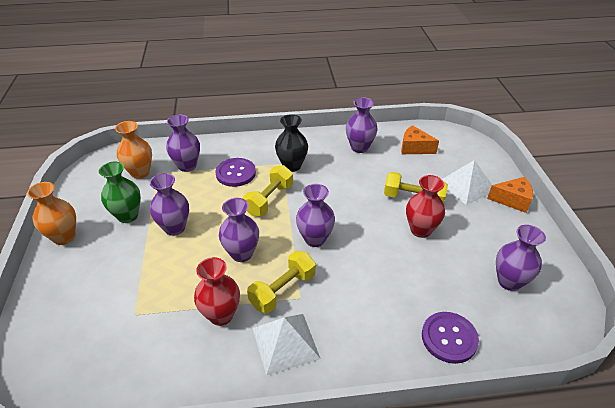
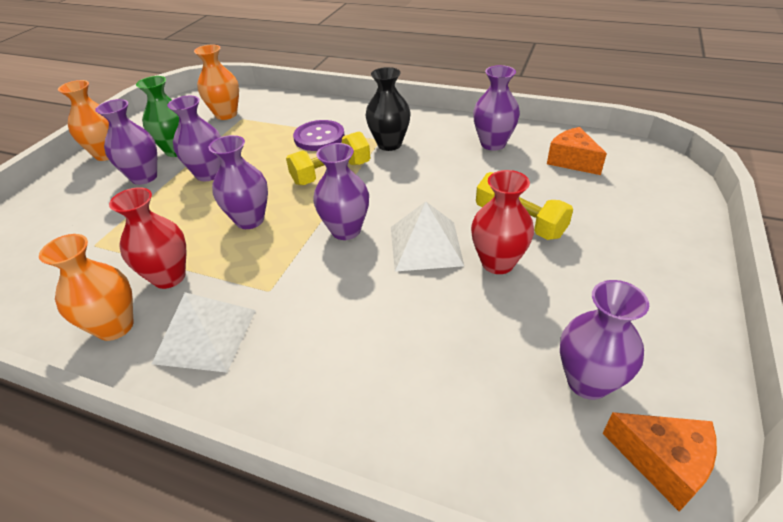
camera: 30 degrees right, 0 degrees up
purple vase [166,114,200,172] -> purple vase moved to [95,99,157,185]
yellow dumbbell [247,251,316,314] -> none
purple button [422,312,479,364] -> none
white pyramid [442,160,492,205] -> white pyramid moved to [391,201,464,272]
orange cheese [487,177,533,213] -> orange cheese moved to [602,412,717,512]
none -> orange vase [39,234,133,341]

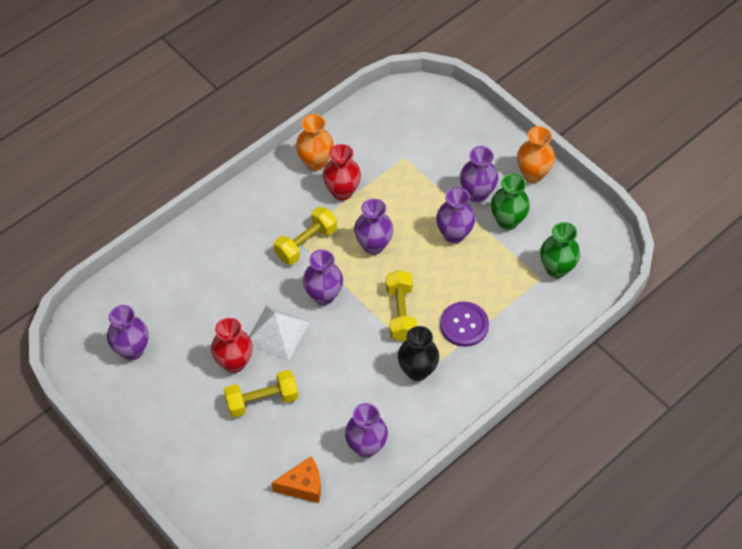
camera: 115 degrees right, 15 degrees up
white pyramid [152,292,256,373] -> none
orange vase [194,45,239,120] -> green vase [540,222,580,278]
orange cheese [602,412,717,512] -> none
none -> yellow dumbbell [274,207,337,265]

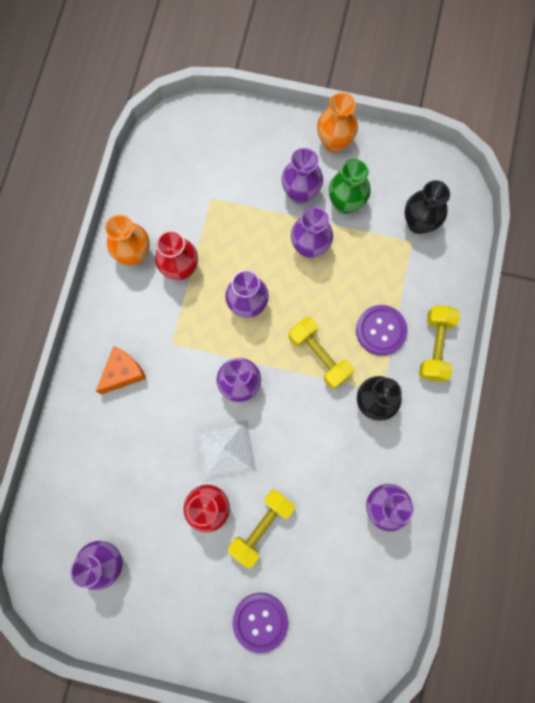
camera: 35 degrees left, 20 degrees up
orange cheese [272,456,321,503] -> orange cheese moved to [96,346,147,395]
yellow dumbbell [274,207,337,265] -> yellow dumbbell moved to [419,306,460,382]
green vase [540,222,580,278] -> black vase [405,181,450,234]
none -> purple button [233,593,288,653]

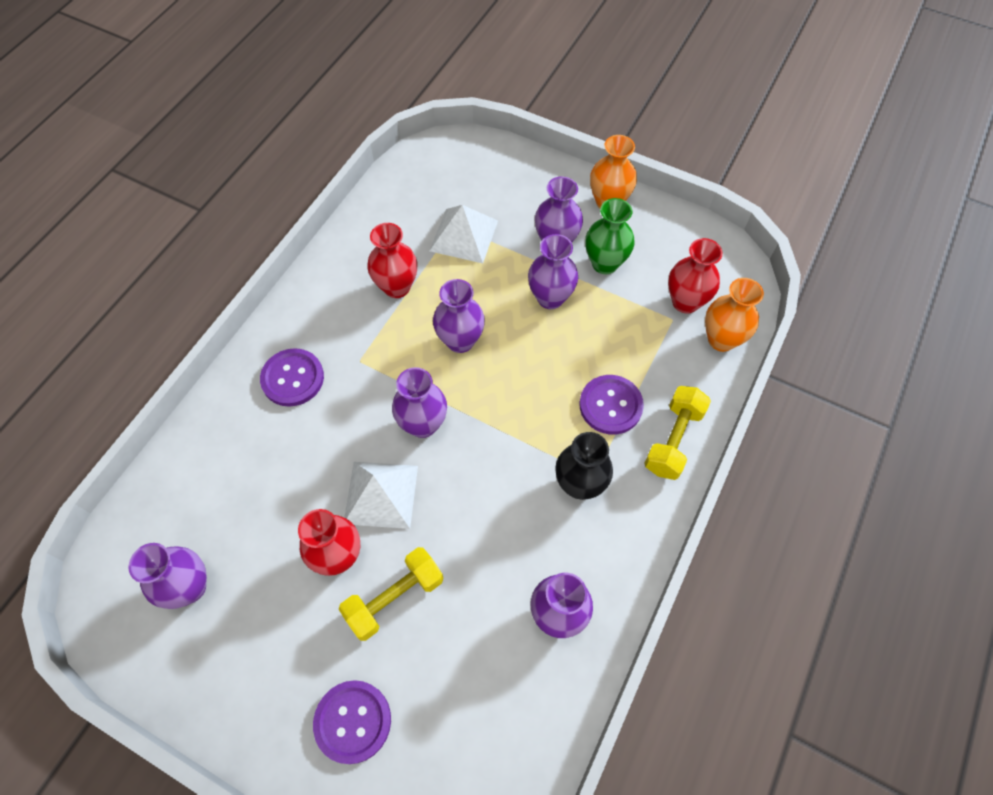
camera: 15 degrees right, 15 degrees down
orange cheese [96,346,147,395] -> purple button [260,348,324,407]
orange vase [105,215,150,265] -> orange vase moved to [705,278,764,352]
yellow dumbbell [289,317,354,389] -> none
black vase [405,181,450,234] -> red vase [668,238,723,313]
none -> white pyramid [430,205,498,263]

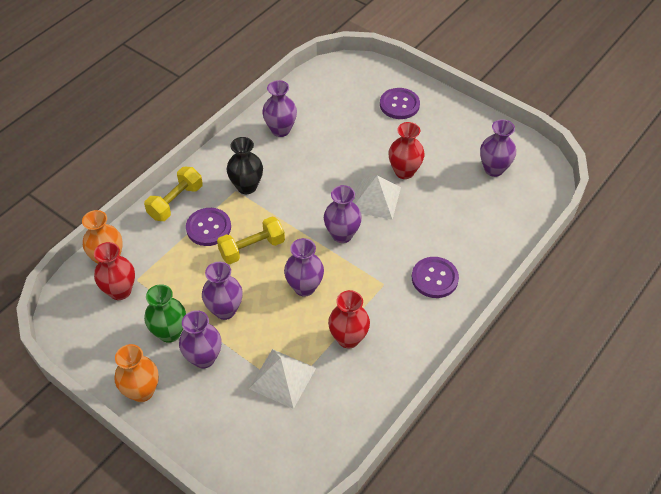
camera: 170 degrees left, 10 degrees down
yellow dumbbell [339,547,443,641] -> yellow dumbbell moved to [217,216,285,264]

